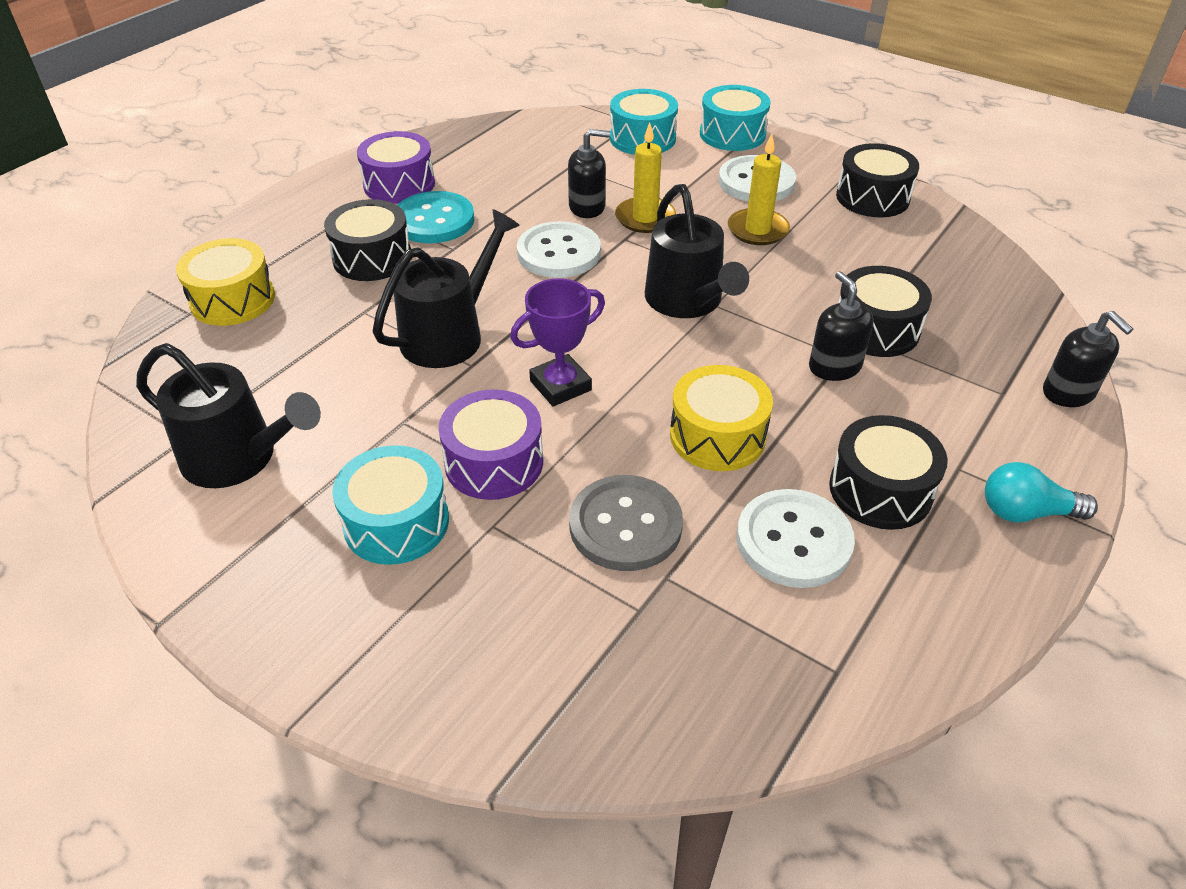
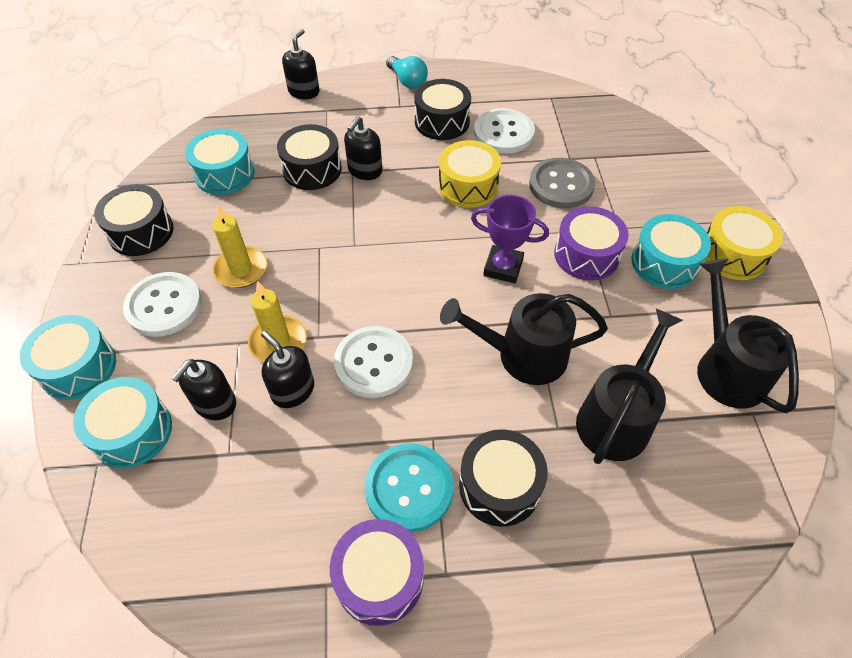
camera: 130 degrees left, 10 degrees up
yellow drum [176,238,275,326] -> yellow drum moved to [704,206,783,280]
black watering can [645,184,749,318] -> black watering can moved to [576,308,683,464]
none -> black soap dispenser [171,359,236,420]
none -> turquoise drum [185,129,254,195]

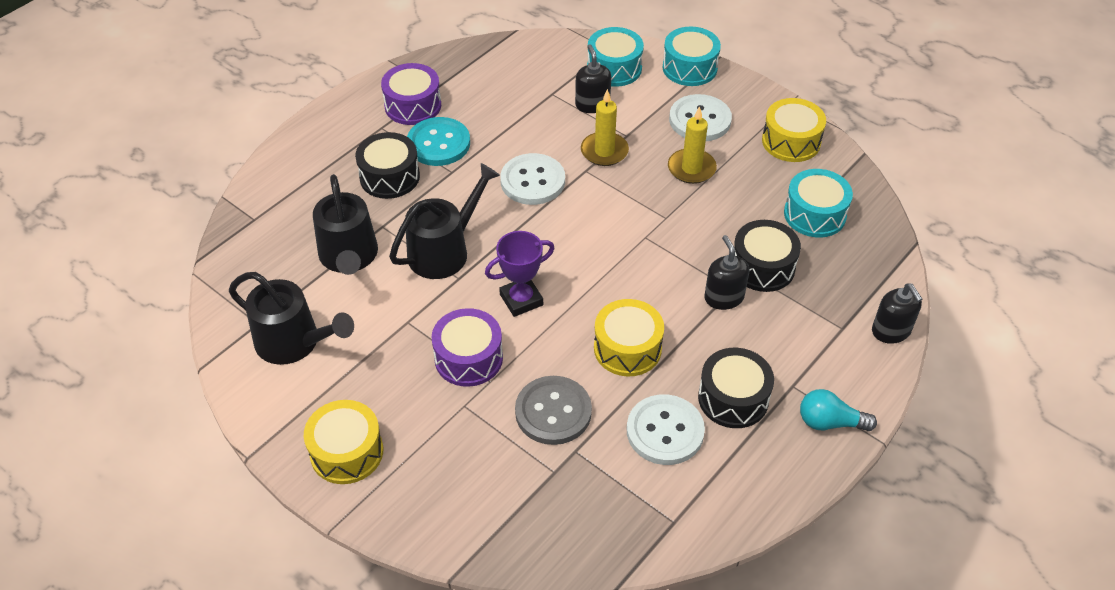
camera: 135 degrees right, 5 degrees down
black drum [94,184,173,256] -> yellow drum [762,98,826,162]
black soap dispenser [261,331,314,408] -> none
turquoise drum [632,214,711,289] -> none

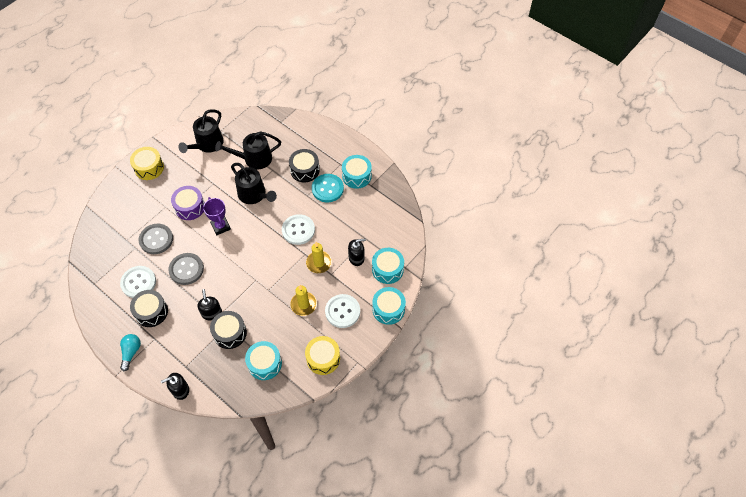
camera: 90 degrees right, 10 degrees up
purple drum [381,63,441,125] -> turquoise drum [342,155,372,189]
yellow drum [594,299,664,376] -> grey button [169,253,204,285]
black soap dispenser [704,235,749,310] -> black soap dispenser turned 90 degrees counterclockwise [198,289,222,320]

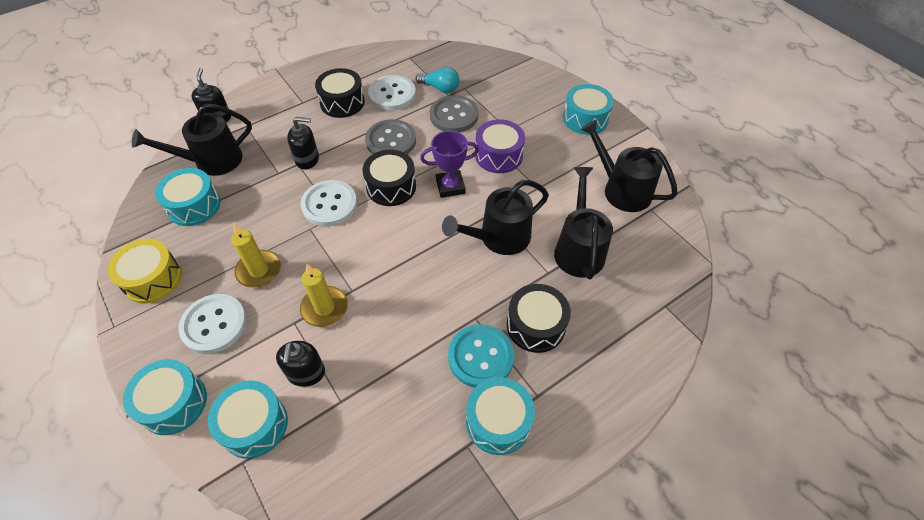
camera: 105 degrees right, 5 degrees down
turquoise light bulb [120,334,141,371] -> turquoise light bulb moved to [416,67,459,93]
yellow drum [130,147,164,180] -> turquoise drum [563,84,614,135]
black drum [210,311,247,349] -> black drum moved to [362,150,416,206]
white button [282,214,315,245] -> white button moved to [301,180,357,227]
none -> black watering can [132,103,252,176]

